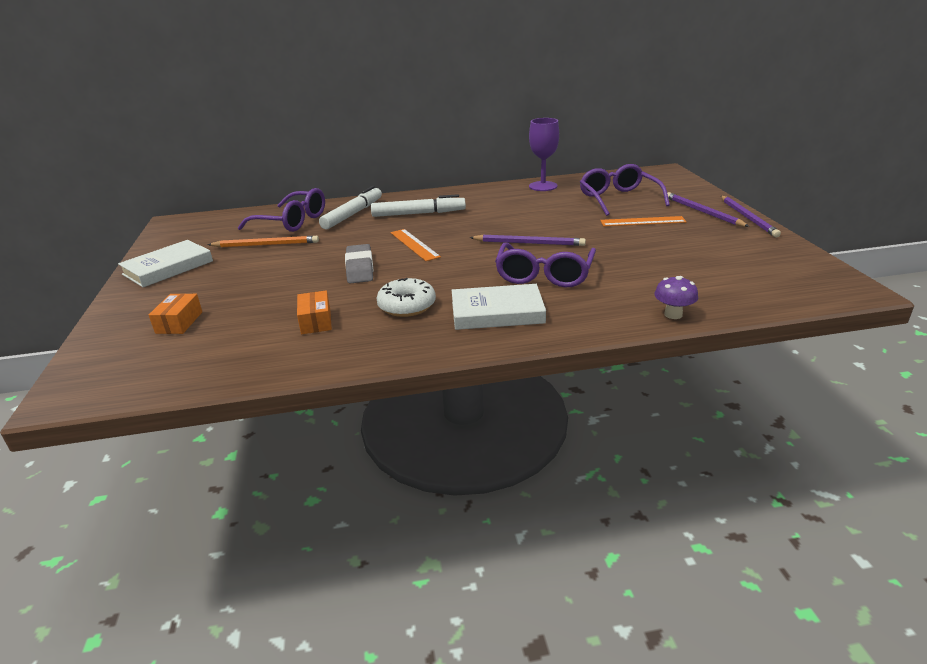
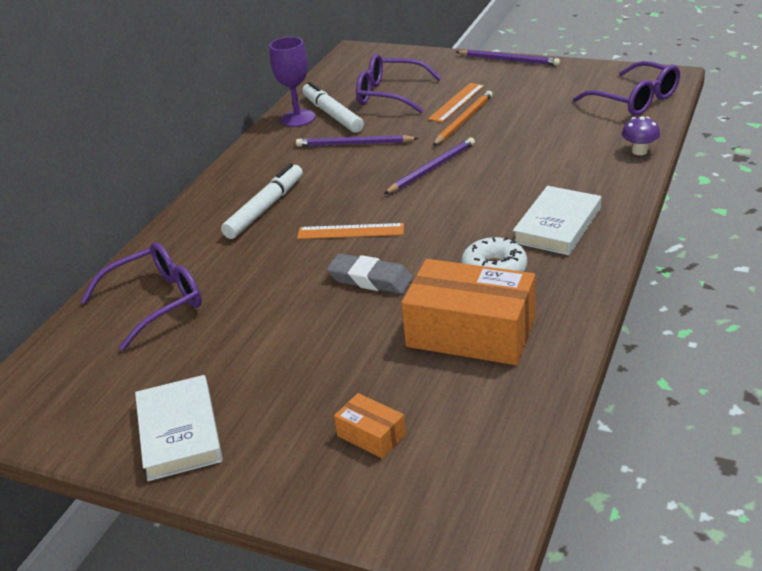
camera: 55 degrees left, 5 degrees up
orange pencil [208,236,319,248] -> orange pencil moved to [433,91,493,146]
orange box [297,290,332,334] -> orange box [401,259,535,365], size x2.18
white marker [319,186,382,229] -> white marker moved to [302,82,364,133]
purple glasses [495,243,596,287] -> purple glasses moved to [573,61,680,116]
purple pencil [667,192,750,227] -> purple pencil moved to [296,135,419,147]

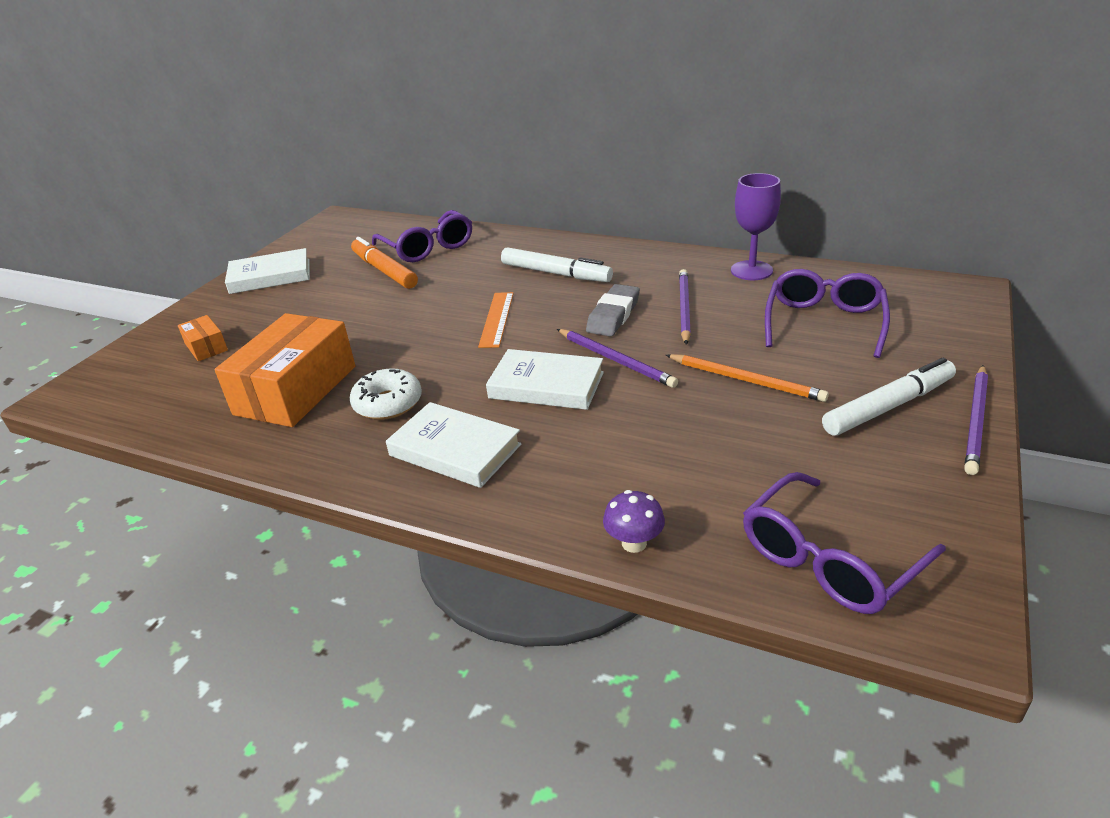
camera: 90 degrees right, 0 degrees up
white marker [302,82,364,133] -> white marker moved to [822,358,956,436]
grey eraser [327,253,413,294] -> grey eraser moved to [586,284,640,337]
orange box [334,393,406,459] -> orange box turned 75 degrees counterclockwise [178,315,228,361]
orange ruler [428,83,484,122] -> none
none -> orange marker [351,237,418,289]
none -> white book [486,349,604,410]

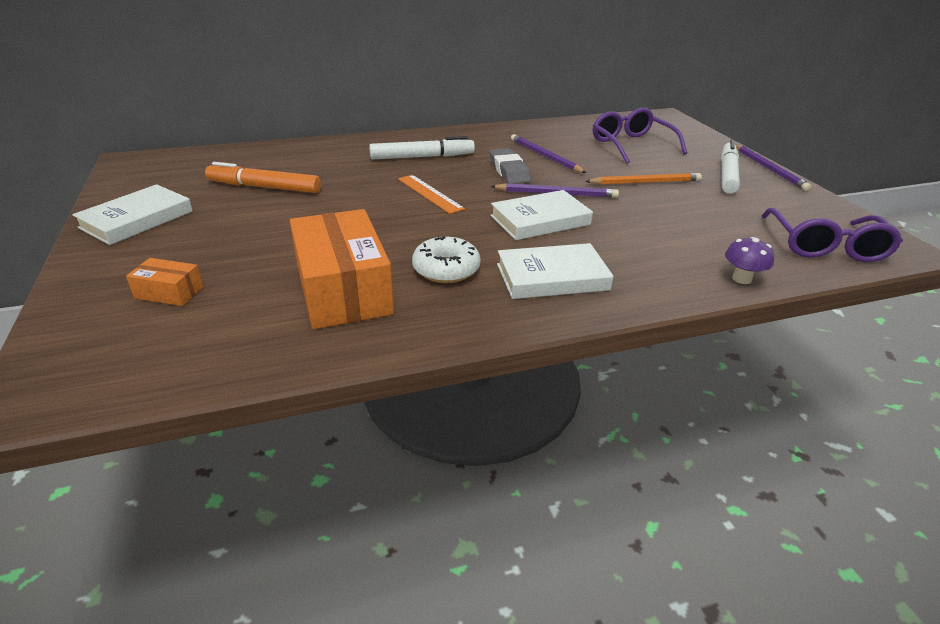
camera: 45 degrees left, 0 degrees up
purple glasses [372,210,472,262] -> none
purple goblet [731,173,781,280] -> none

